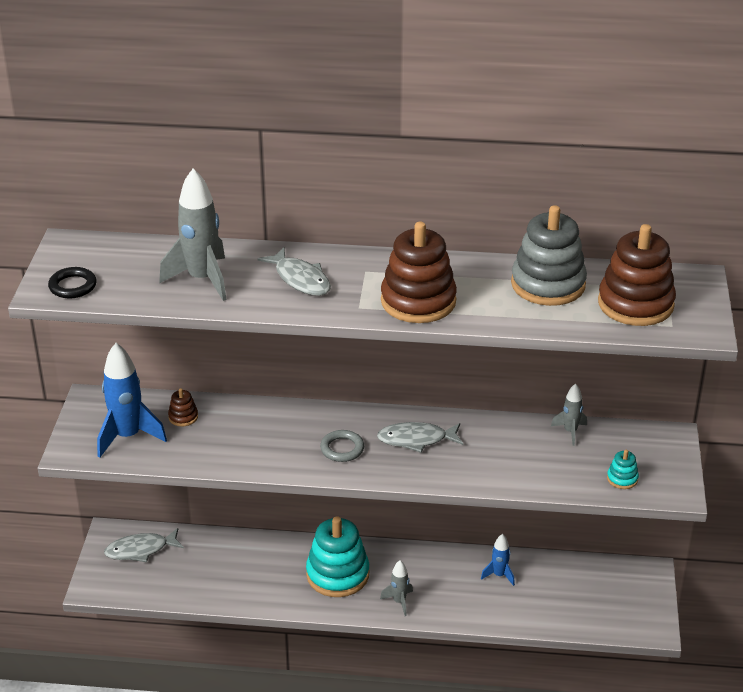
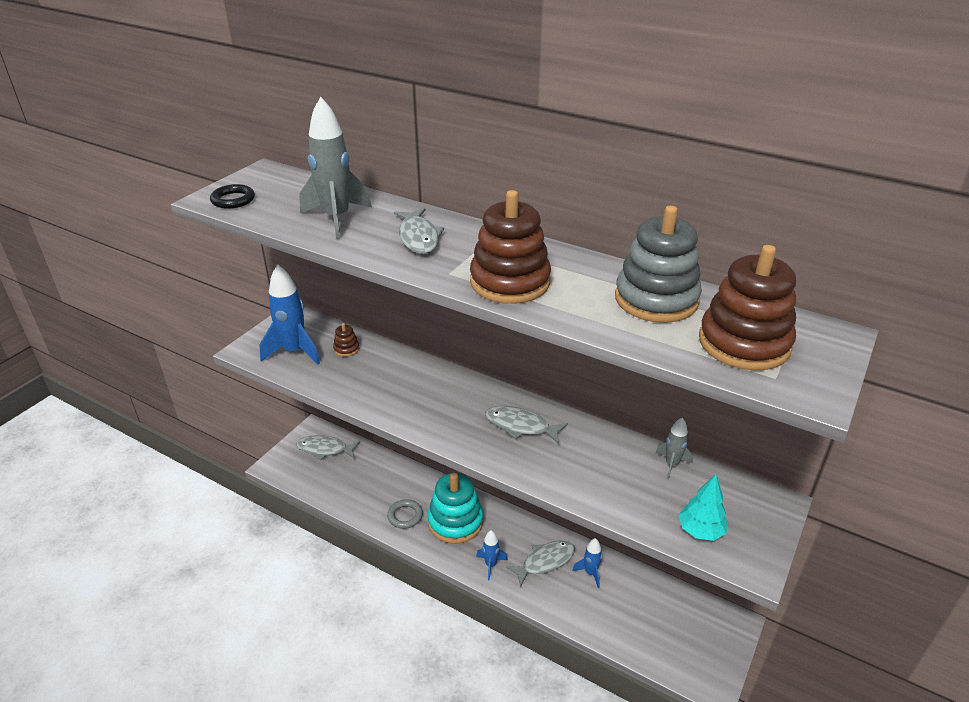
camera: 25 degrees right, 0 degrees up
grey ring [320,430,364,462] -> grey ring moved to [387,499,423,529]
grey rocket [380,560,413,616] -> blue rocket [476,530,508,580]
turquoise stacking toy [607,449,639,489] -> turquoise tree [679,474,728,541]
none -> grey fish [506,540,575,586]

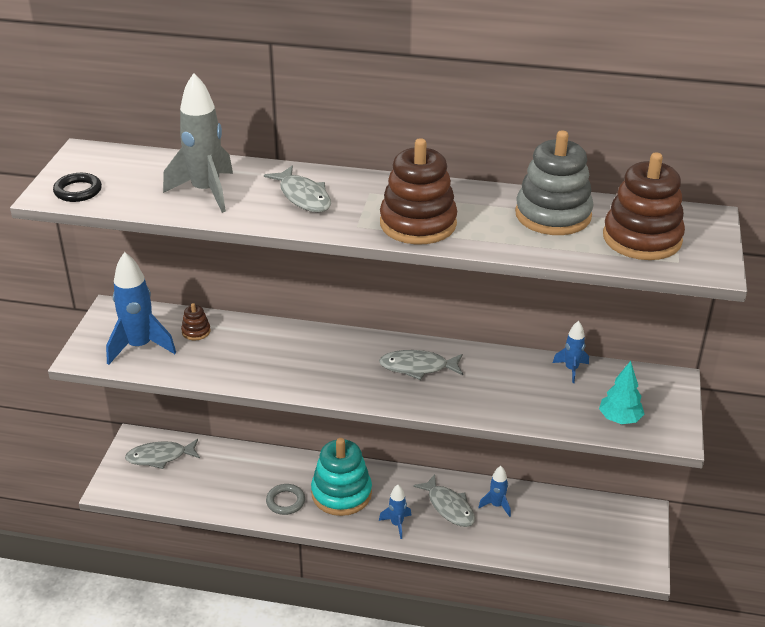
camera: 20 degrees left, 0 degrees up
grey fish [506,540,575,586] -> grey fish turned 105 degrees clockwise [413,474,475,527]
grey rocket [655,418,693,480] -> blue rocket [553,321,589,383]

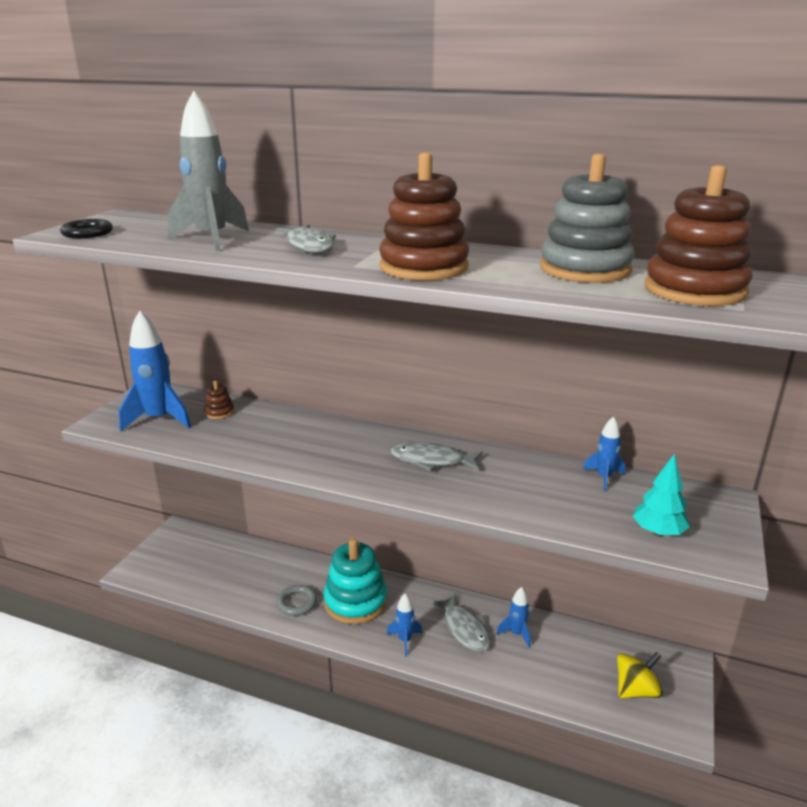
camera: 10 degrees right, 10 degrees down
grey fish [125,439,200,469] -> none
none -> yellow spinning top [617,652,663,699]

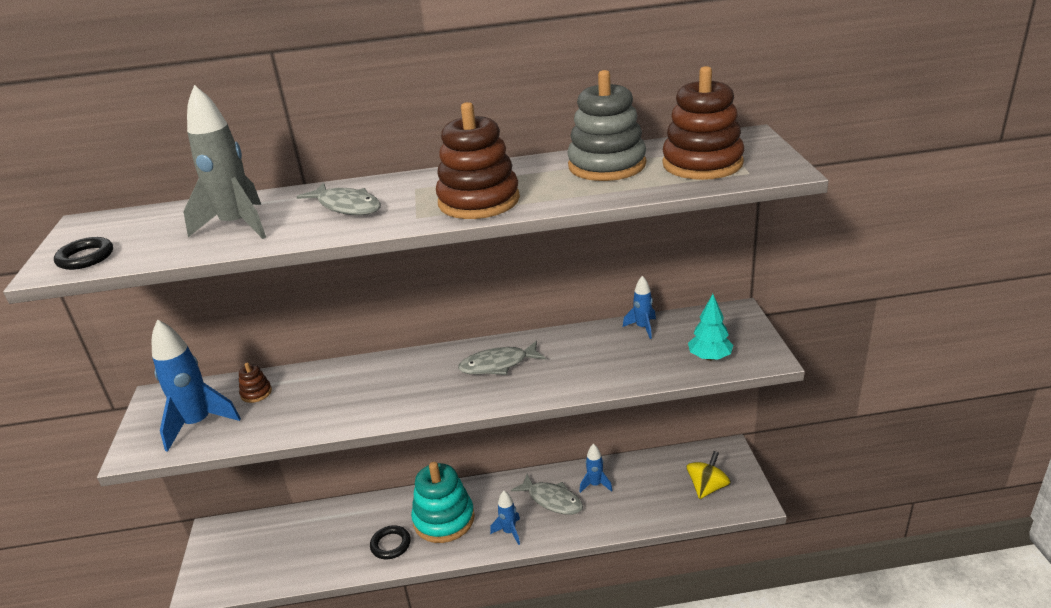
camera: 25 degrees left, 5 degrees up
grey ring [276,585,317,616] -> black ring [370,525,411,559]

